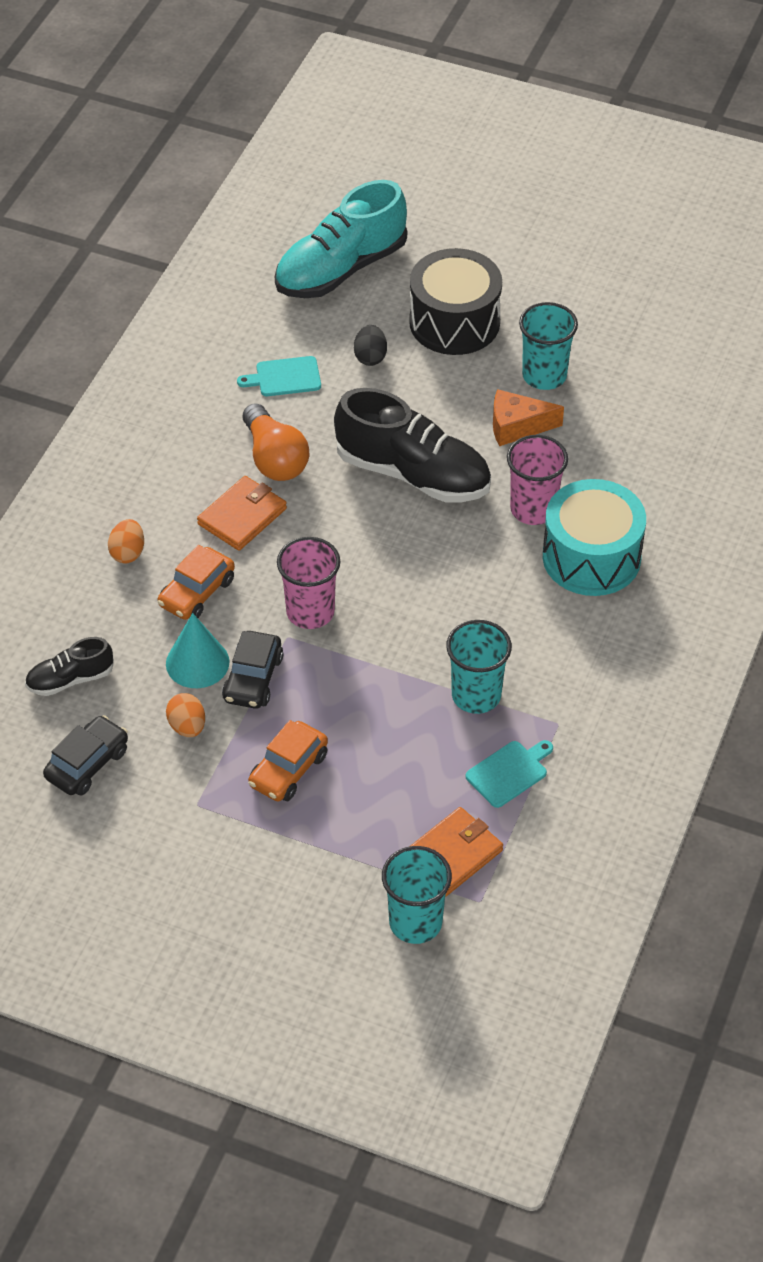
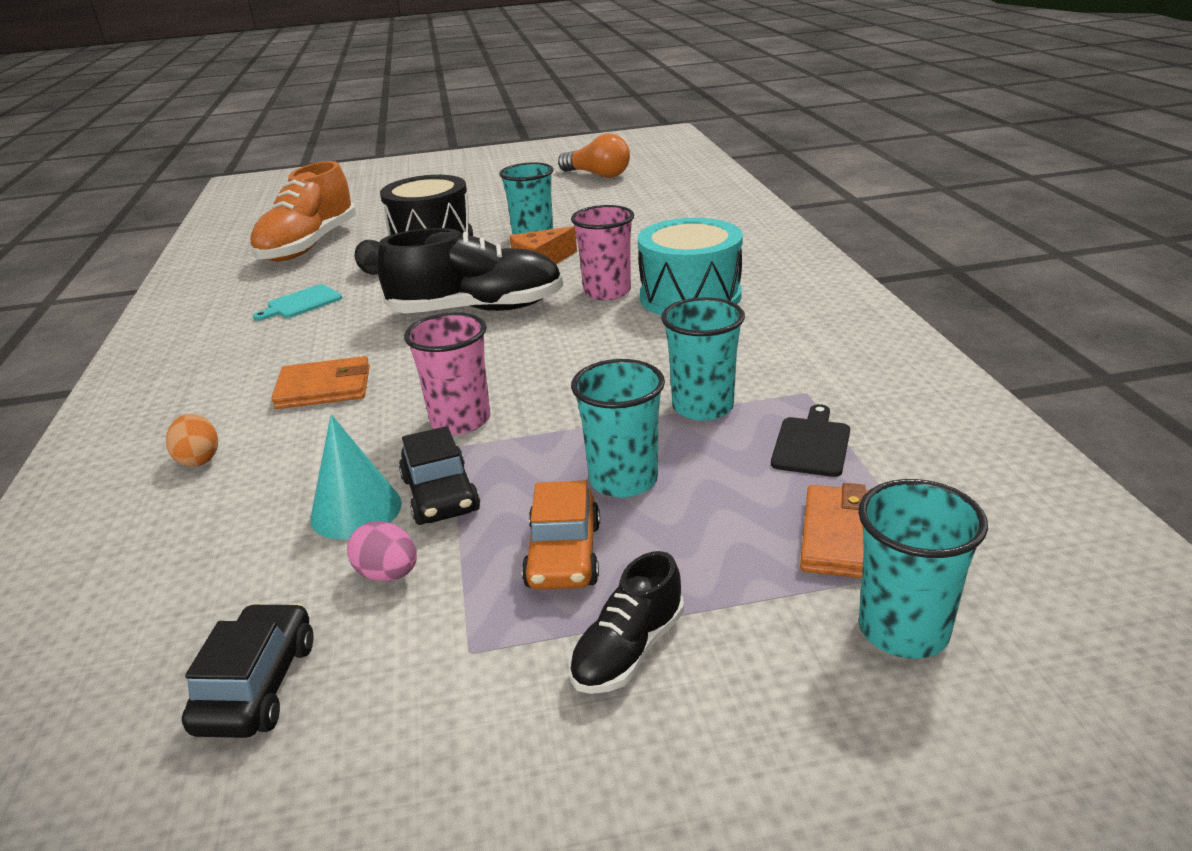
camera: 30 degrees left, 20 degrees down
black shoe [25,637,114,696] -> black shoe moved to [569,551,684,694]
orange car [157,545,235,620] -> none
orange egg [166,693,205,737] -> pink egg [347,521,417,582]
orange wallet [197,476,287,551] -> orange wallet turned 75 degrees clockwise [271,356,370,409]
orange light bulb [243,403,309,481] -> orange light bulb moved to [558,133,630,178]
turquoise shoe [275,180,407,298] -> orange shoe [249,161,356,262]
turquoise cutting board [465,740,553,808] -> black cutting board [771,404,850,477]
none -> turquoise cup [571,359,665,498]

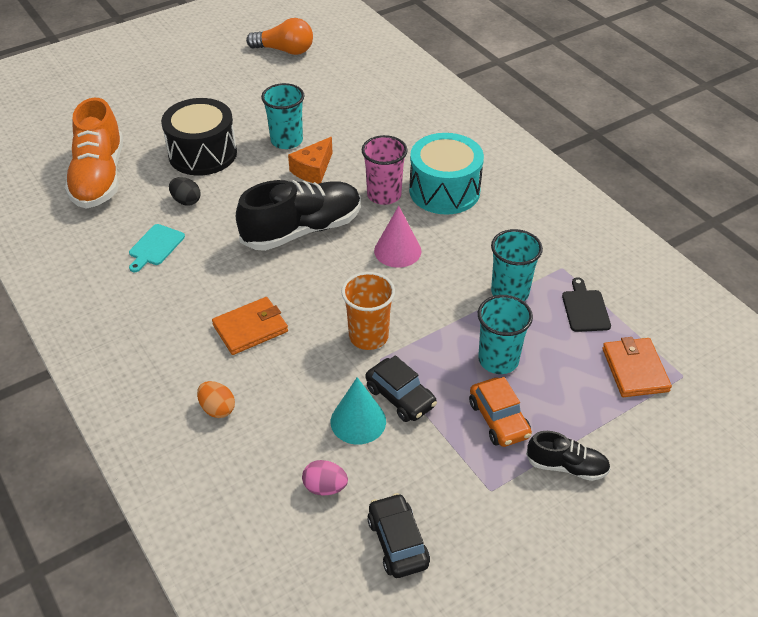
camera: 25 degrees left, 15 degrees up
pink egg [347,521,417,582] -> pink egg moved to [302,460,348,495]
pink cup [404,312,490,434] -> orange cup [341,272,395,350]
black shoe [569,551,684,694] -> black shoe turned 90 degrees counterclockwise [526,431,611,481]
turquoise cup [858,479,988,659] -> none
none -> pink cone [374,206,421,268]

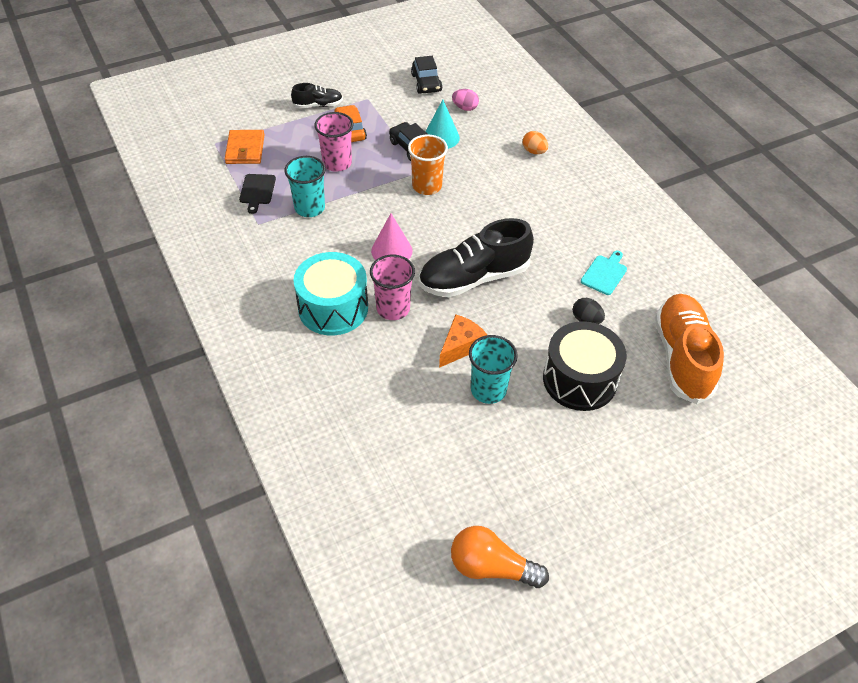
camera: 175 degrees left, 5 degrees up
orange wallet [212,297,288,355] -> none
turquoise cup [478,295,533,374] -> pink cup [314,112,353,172]
black shoe [526,431,611,481] -> black shoe turned 150 degrees clockwise [291,83,343,108]

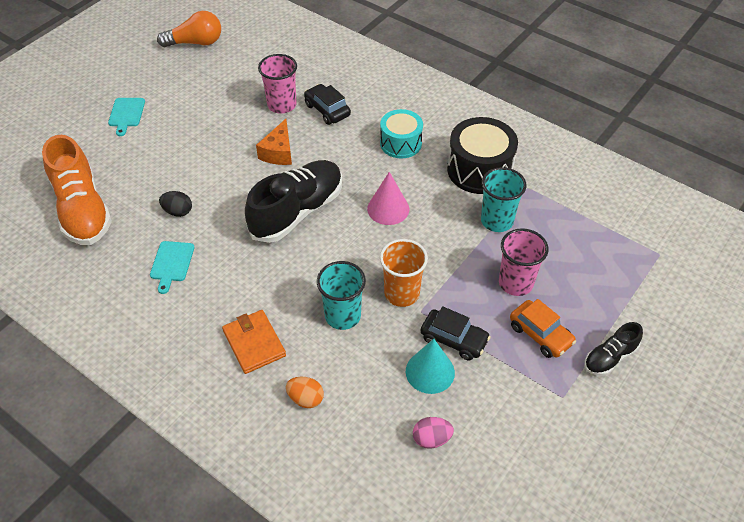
camera: 155 degrees right, 0 degrees up
orange wallet [225,130,265,164] -> orange wallet moved to [222,310,286,374]
black cutting board [239,174,276,214] -> none
turquoise drum [293,252,368,335] -> turquoise drum [380,109,423,158], size x0.66
pink cup [370,255,415,320] -> pink cup moved to [258,54,297,113]
black car [411,56,442,94] -> black car moved to [304,84,351,125]
turquoise cup [469,335,518,404] -> turquoise cup moved to [317,261,366,330]
black drum [543,321,627,411] -> black drum moved to [447,117,518,194]
none -> turquoise cutting board [108,98,145,136]

